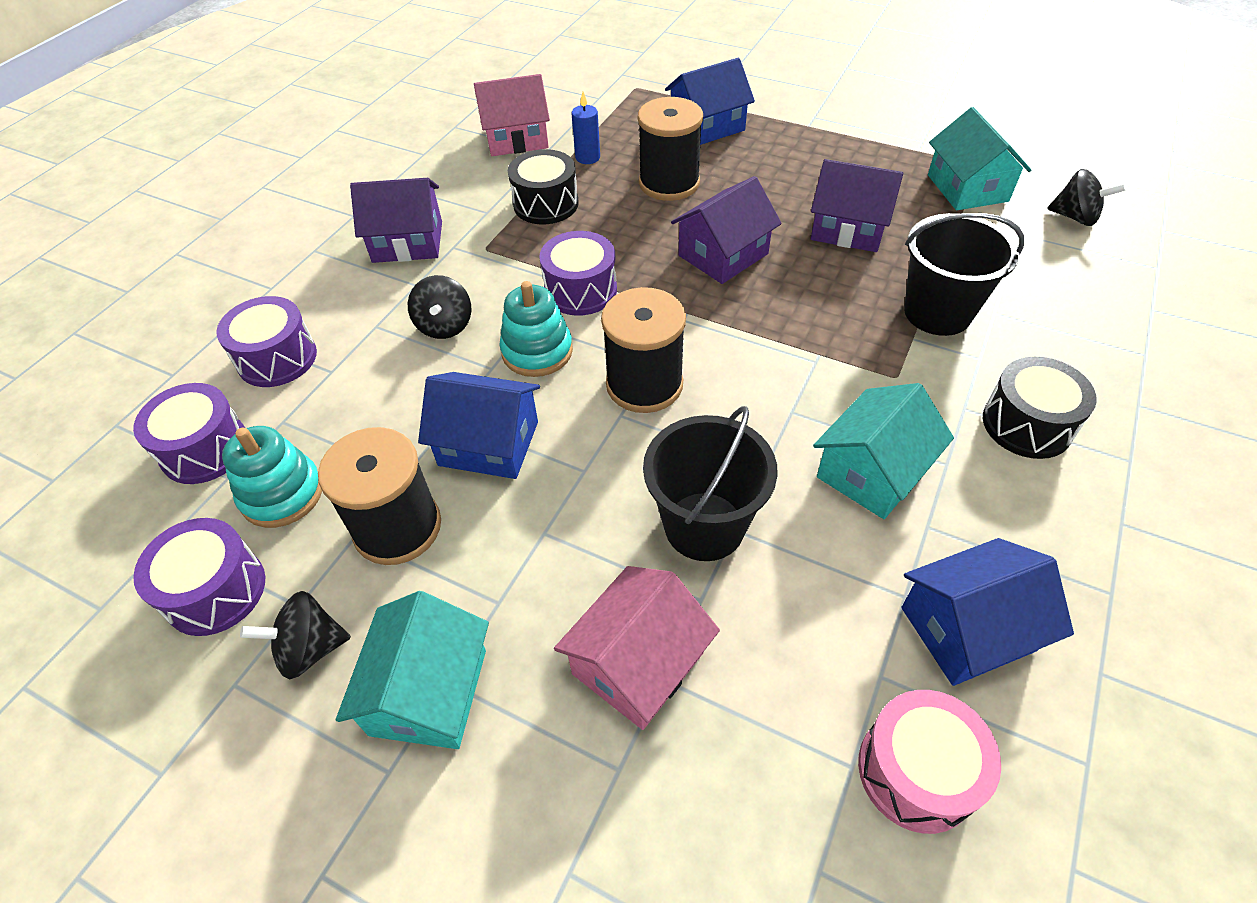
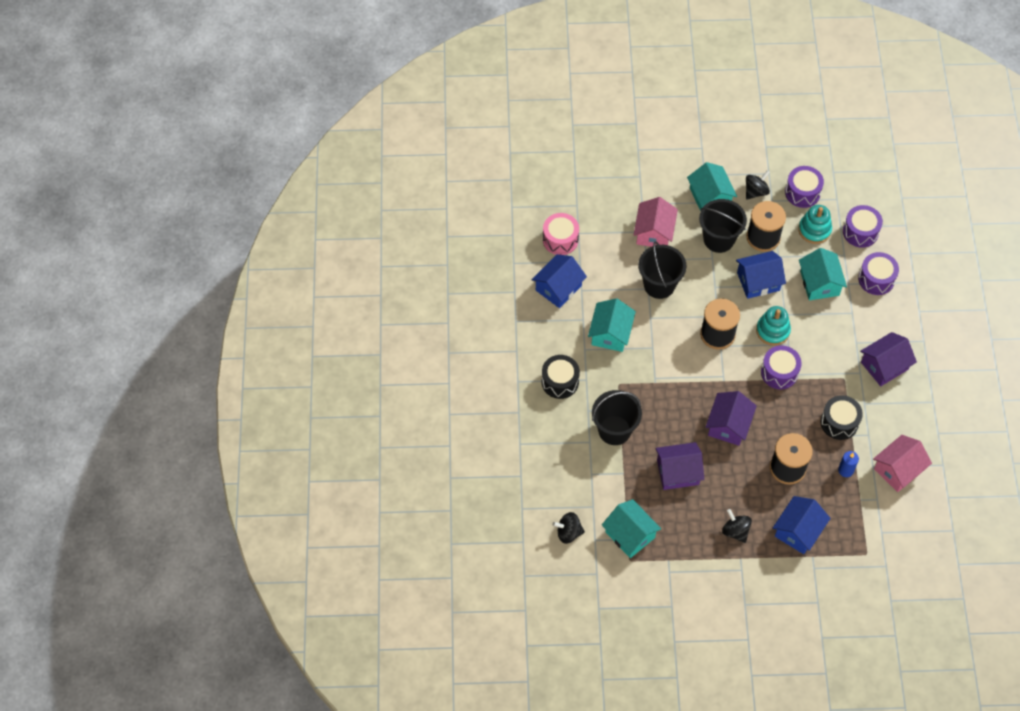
camera: 150 degrees right, 10 degrees up
black spinning top [408,275,471,339] -> black spinning top moved to [722,509,752,543]
none -> black bucket [699,199,747,253]
none -> turquoise house [799,248,847,300]

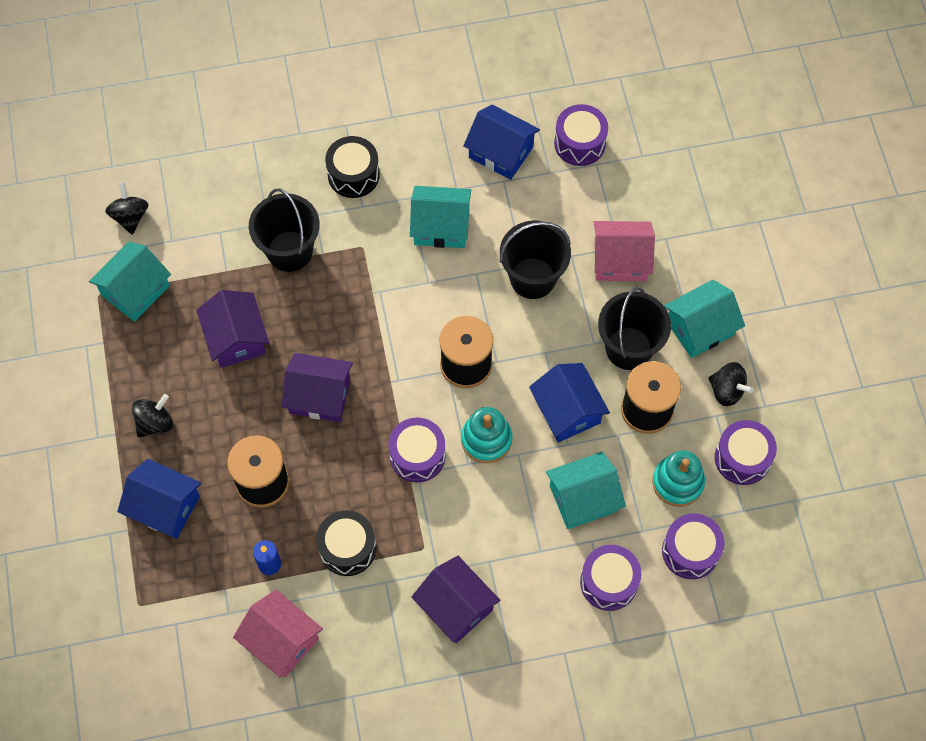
camera: 80 degrees right, 5 degrees up
pink drum [543,213,579,255] -> purple drum [554,104,608,166]

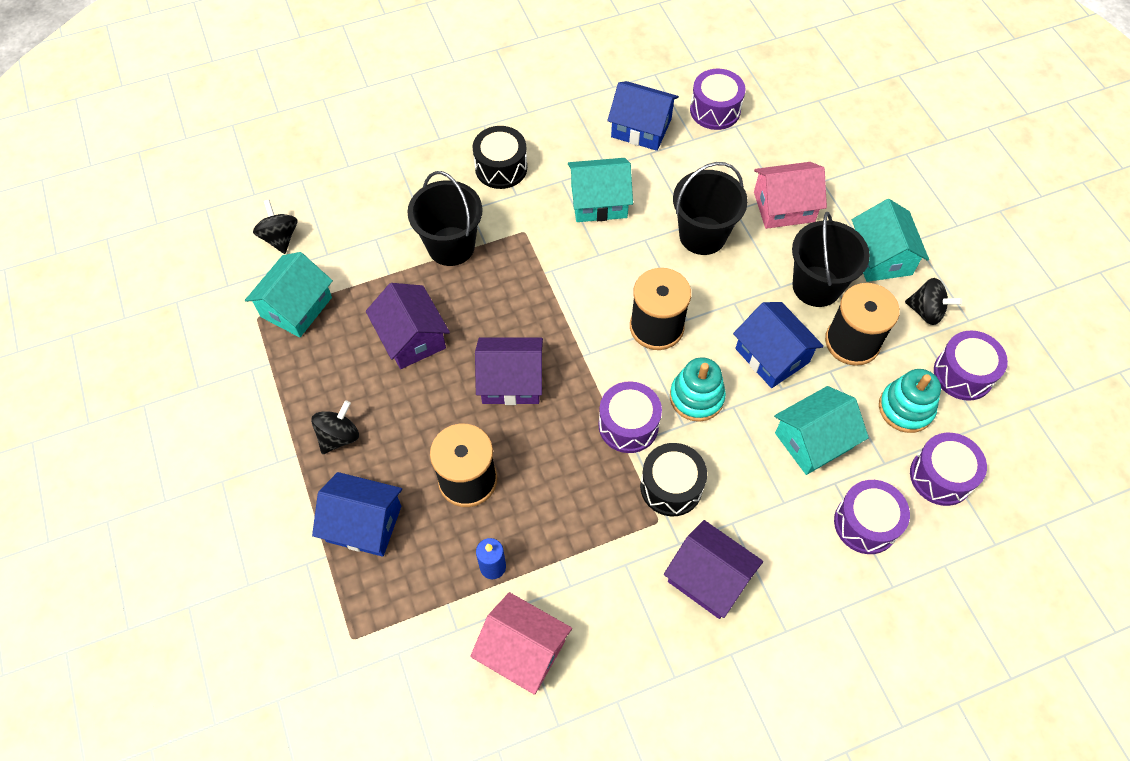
camera: 10 degrees left, 5 degrees down
black drum [316,510,376,576] -> black drum moved to [640,443,707,516]
turquoise house [664,280,745,358] -> turquoise house turned 60 degrees counterclockwise [852,199,929,282]

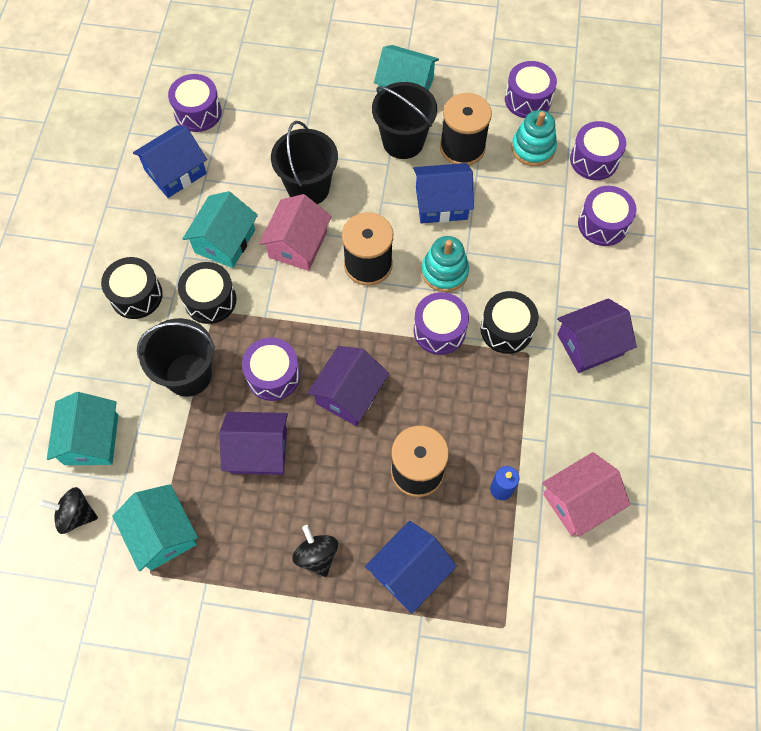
camera: 60 degrees left, 5 degrees up
pink house [754,162,827,229] -> pink house moved to [259,194,332,271]
turquoise house [774,386,869,475] -> turquoise house moved to [47,392,118,465]
black spinning top [905,278,962,325] -> none
none -> black drum [178,262,236,324]
none -> purple drum [242,338,300,401]

